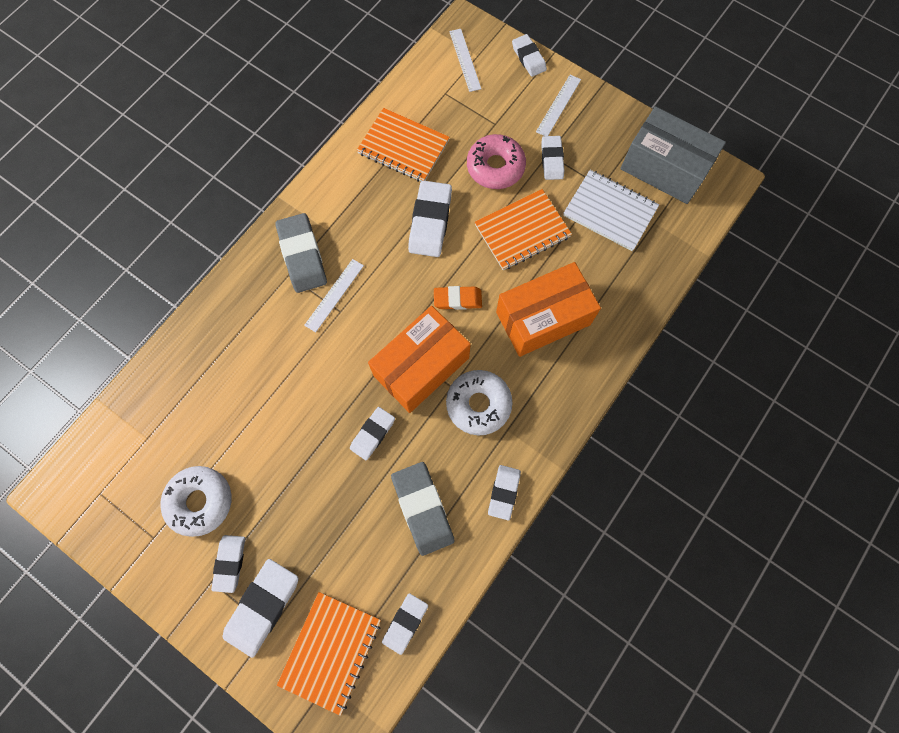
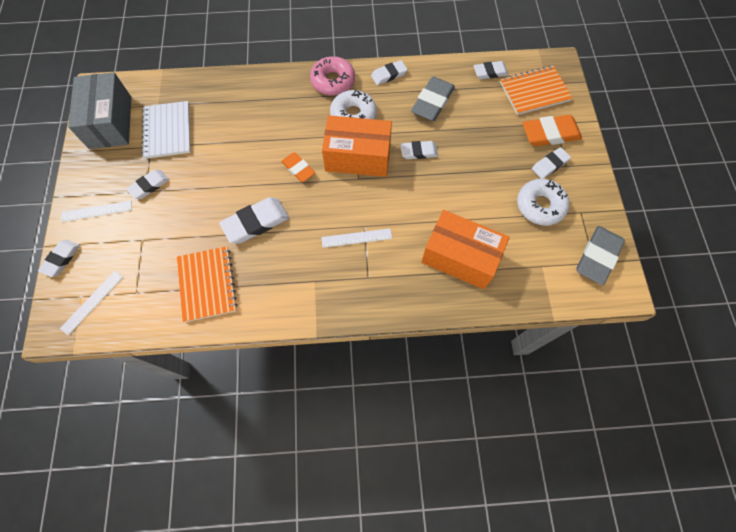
camera: 130 degrees left, 5 degrees down
white eraser [223,559,299,658] -> orange eraser [523,115,582,147]
grey eraser [275,213,327,293] -> grey eraser moved to [576,226,625,285]
pink donut [467,134,526,189] -> pink donut moved to [310,56,355,96]
orange notebook [475,189,572,270] -> none
orange box [496,262,601,357] -> orange box moved to [421,210,510,289]

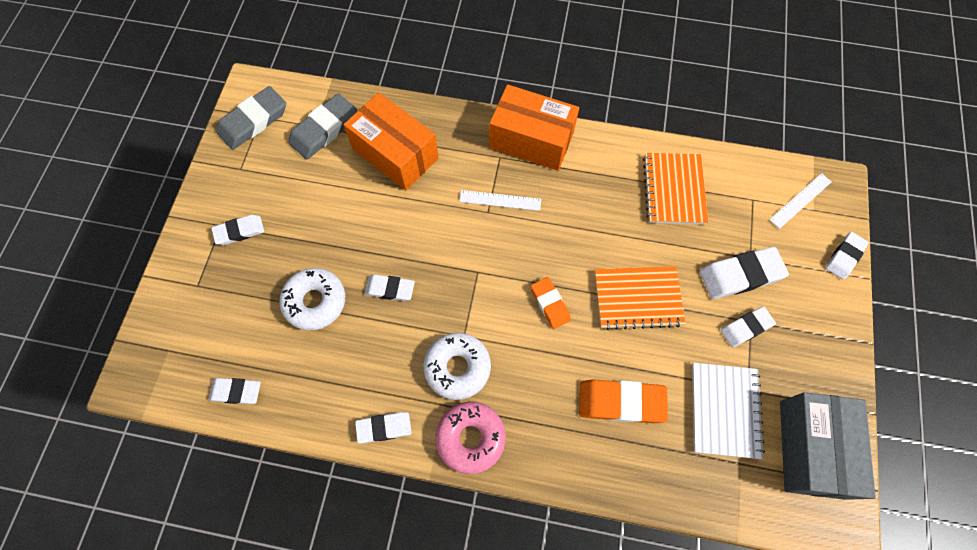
camera: 165 degrees left, 0 degrees up
white ruler [61,201,132,222] -> none
white eraser [219,197,289,244] -> white eraser moved to [700,247,789,299]
orange box [322,115,392,177] -> orange box moved to [489,84,579,171]
grey eraser [411,76,455,121] -> grey eraser moved to [288,93,357,159]
orange notebook [500,66,573,115] -> orange notebook moved to [595,266,686,330]
white donut [517,179,569,226] -> white donut moved to [279,268,345,331]
orange eraser [523,115,582,147] -> orange eraser moved to [579,379,668,423]

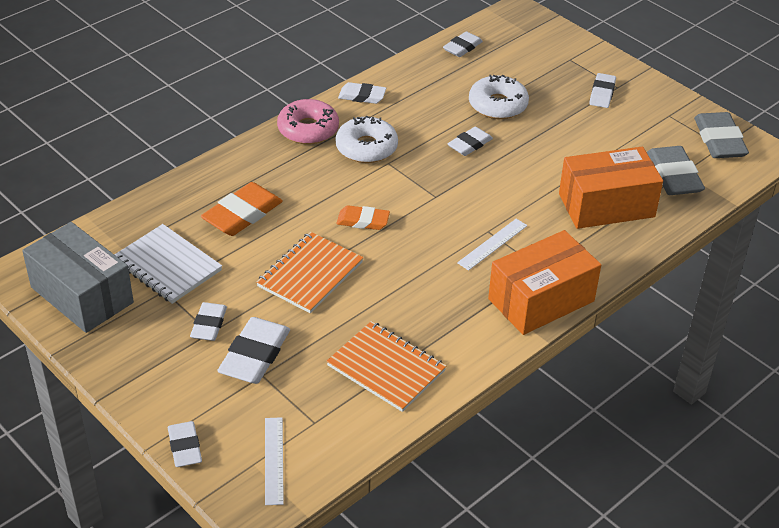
camera: 125 degrees right, 25 degrees down
white eraser [355,412,412,444] -> white eraser turned 75 degrees clockwise [338,82,386,104]

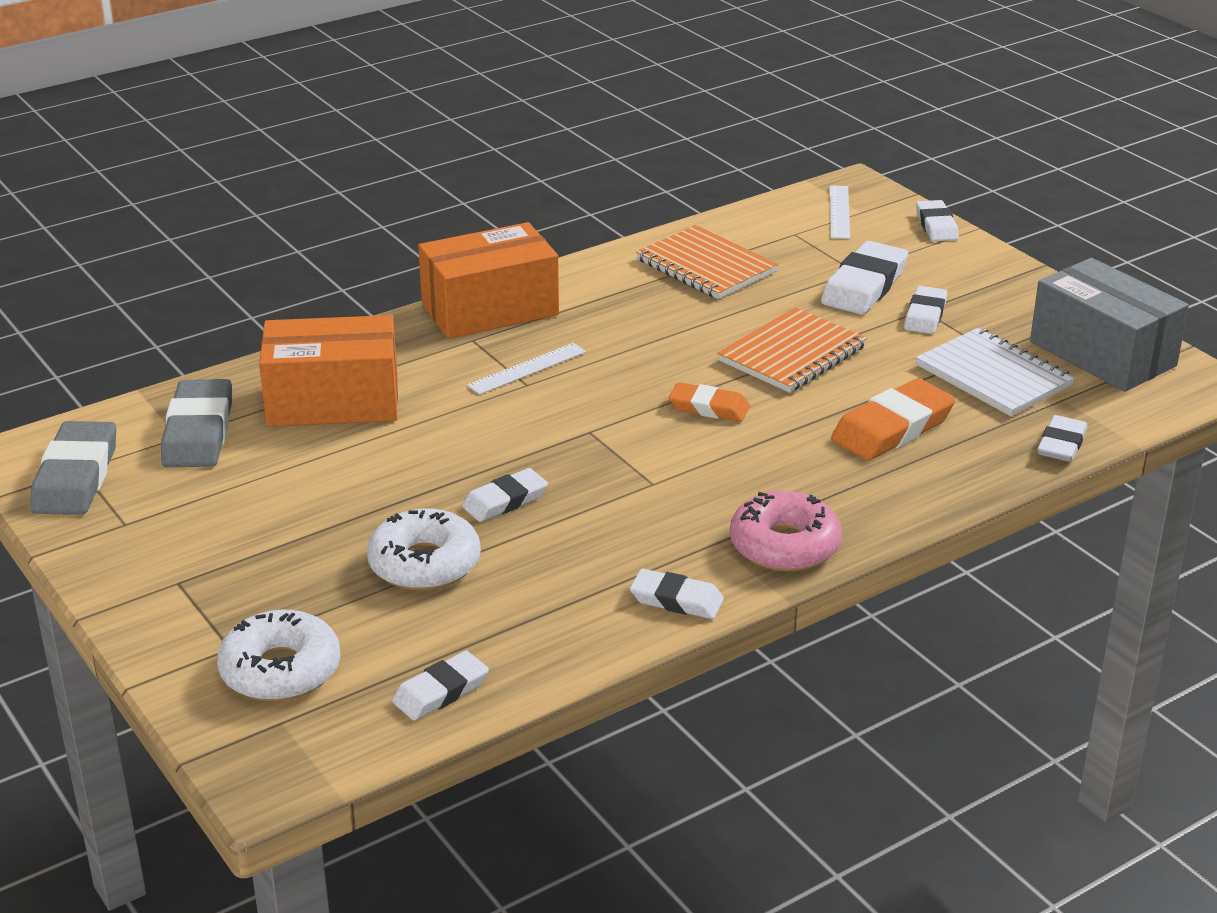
camera: 170 degrees left, 10 degrees down
white donut [335,115,398,163] -> white donut moved to [217,610,341,701]
white eraser [589,73,616,108] -> white eraser moved to [1037,415,1088,462]

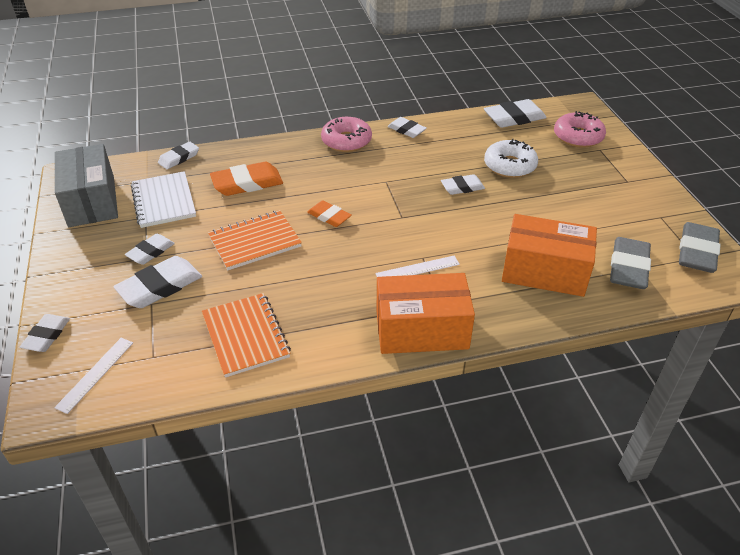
camera: 160 degrees left, 10 degrees up
white donut [217,610,341,701] -> pink donut [554,111,606,148]
white eraser [392,651,489,721] -> white eraser [484,99,547,128], size x1.62

